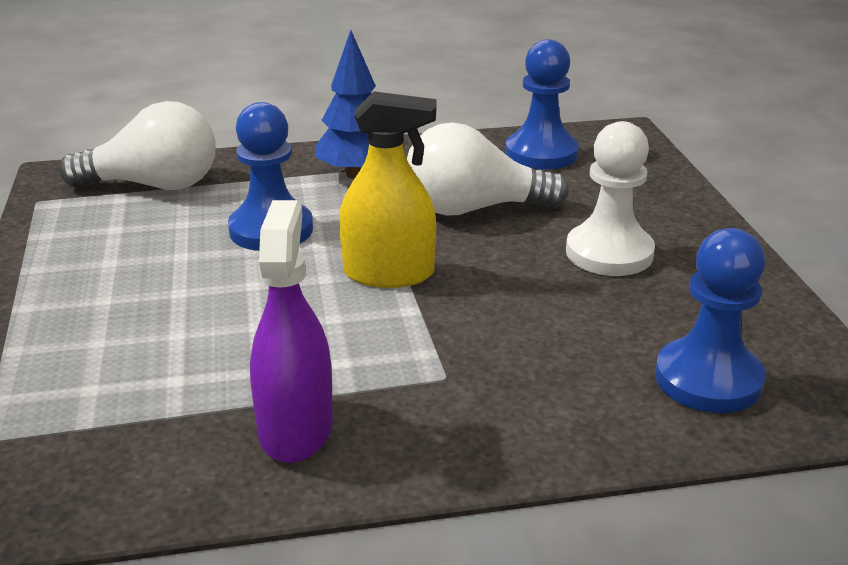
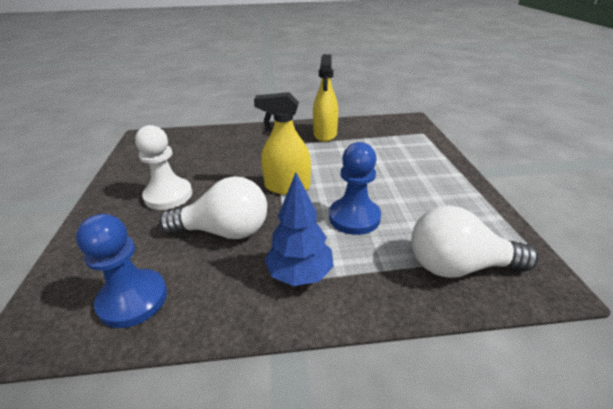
camera: 175 degrees left, 5 degrees up
purple spray bottle [250,200,333,463] -> yellow spray bottle [313,54,338,142]
blue pawn [655,228,766,413] -> none

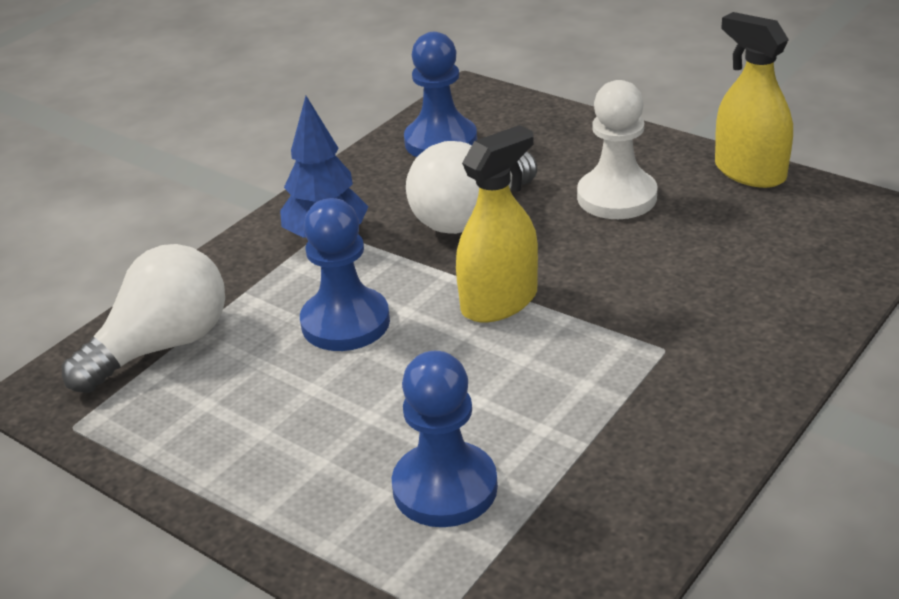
camera: 135 degrees right, 0 degrees up
yellow spray bottle [313,54,338,142] -> yellow spray bottle moved to [715,12,793,188]
none -> blue pawn [392,351,498,527]

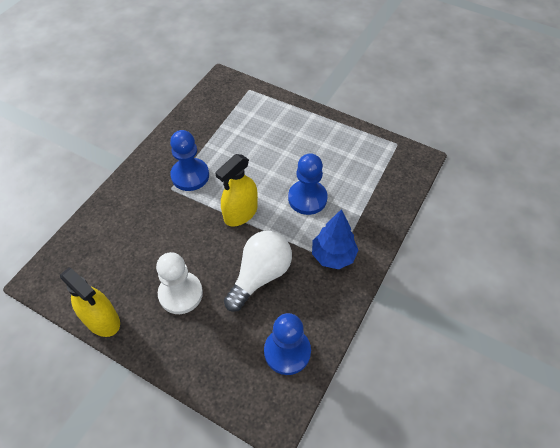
camera: 170 degrees right, 20 degrees up
white light bulb [62,244,225,393] -> none
blue pawn [392,351,498,527] -> blue pawn moved to [170,130,209,191]

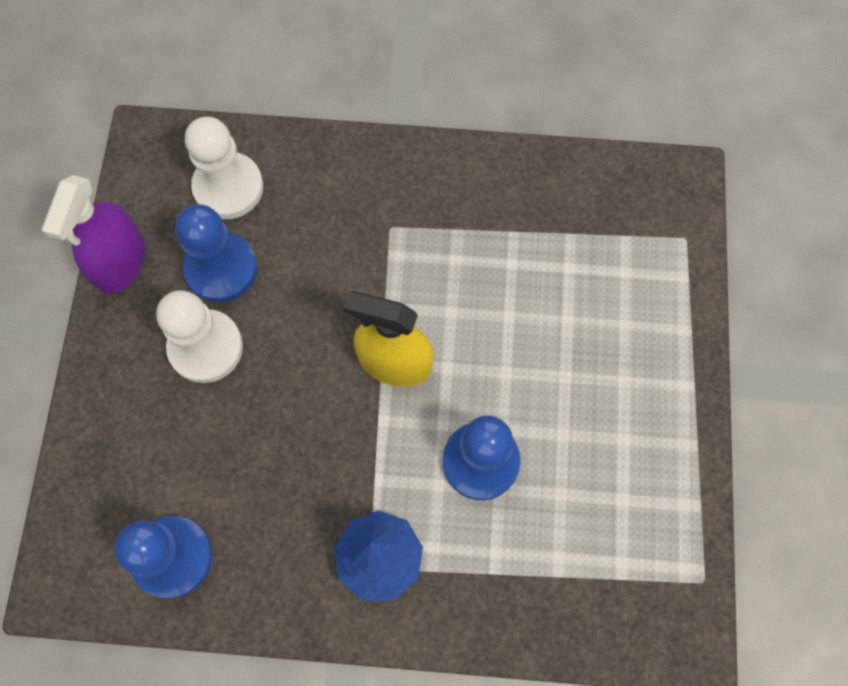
camera: 65 degrees right, 15 degrees up
yellow spray bottle [60,268,120,337] -> purple spray bottle [42,175,145,294]
blue pawn [170,130,209,191] -> blue pawn moved to [175,204,257,302]
white light bulb [224,231,292,312] -> none
none -> white pawn [185,117,263,219]

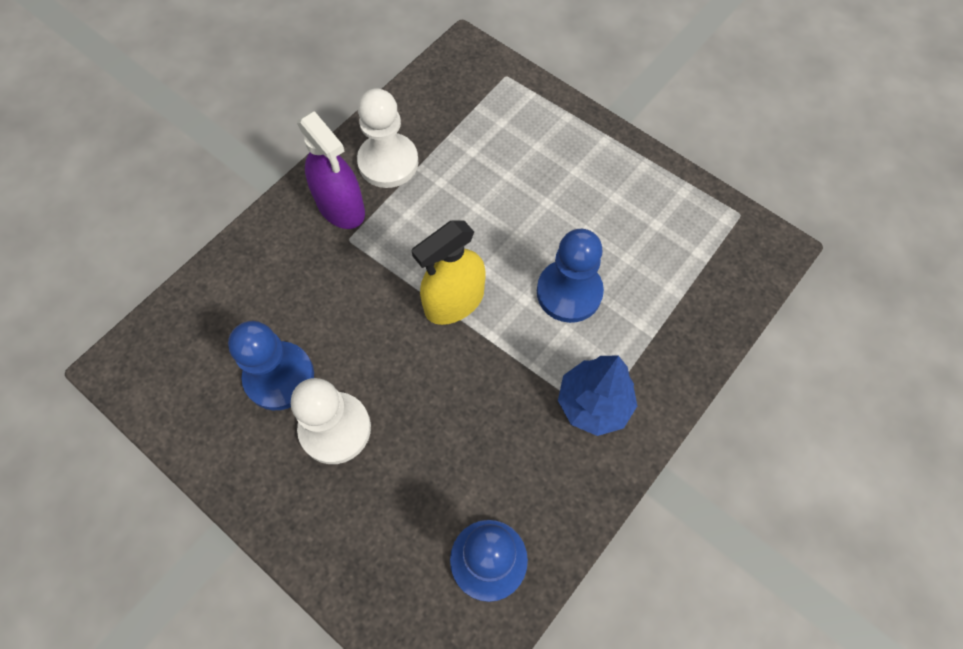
camera: 55 degrees left, 5 degrees down
purple spray bottle [42,175,145,294] -> purple spray bottle moved to [297,111,365,229]
white pawn [185,117,263,219] -> white pawn moved to [357,88,418,188]

